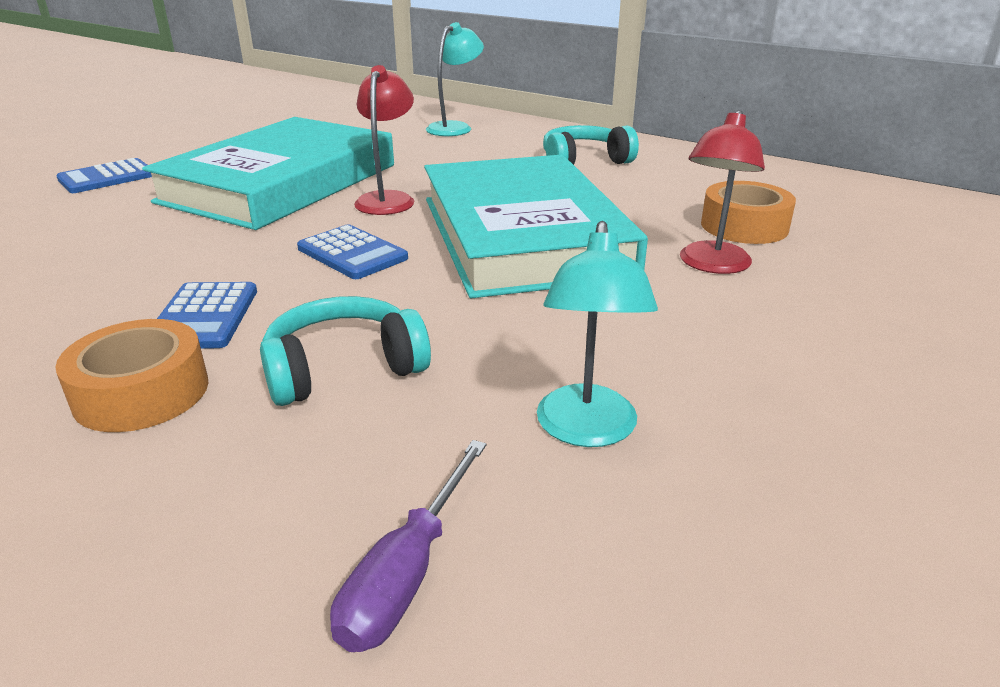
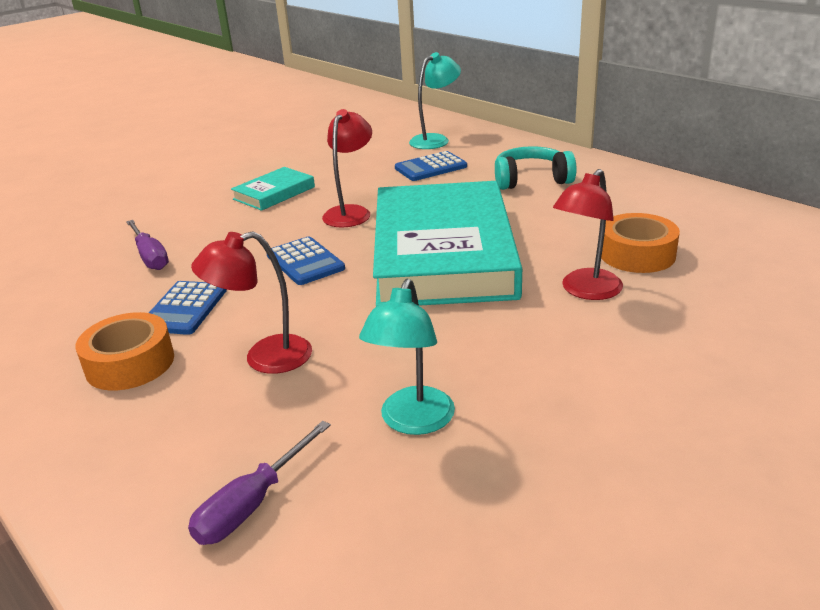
camera: 15 degrees right, 0 degrees up
blue calculator [56,158,152,193] -> blue calculator moved to [395,151,467,181]
turquoise book [142,117,394,230] -> turquoise book [231,167,315,211], size x0.42
turquoise headphones [260,296,431,406] -> red lamp [191,231,312,374]
none -> purple screwdriver [126,220,169,270]

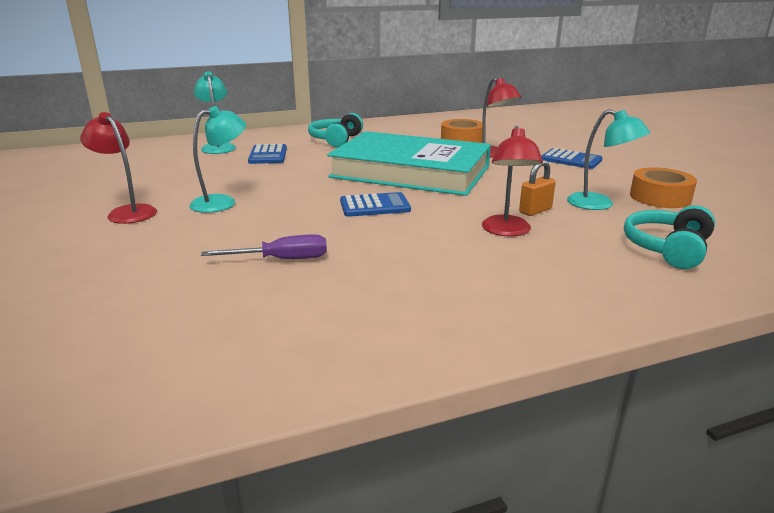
camera: 70 degrees left, 5 degrees down
orange tape [75,312,174,390] -> orange tape moved to [630,167,697,208]
blue calculator [149,281,227,335] -> blue calculator moved to [541,148,603,169]
purple screwdriver [188,421,331,545] -> turquoise headphones [624,205,715,269]
turquoise book [231,167,315,211] -> turquoise lamp [189,106,246,213]
red lamp [322,109,372,228] -> red lamp moved to [80,112,157,224]
none -> orange padlock [519,160,556,216]

